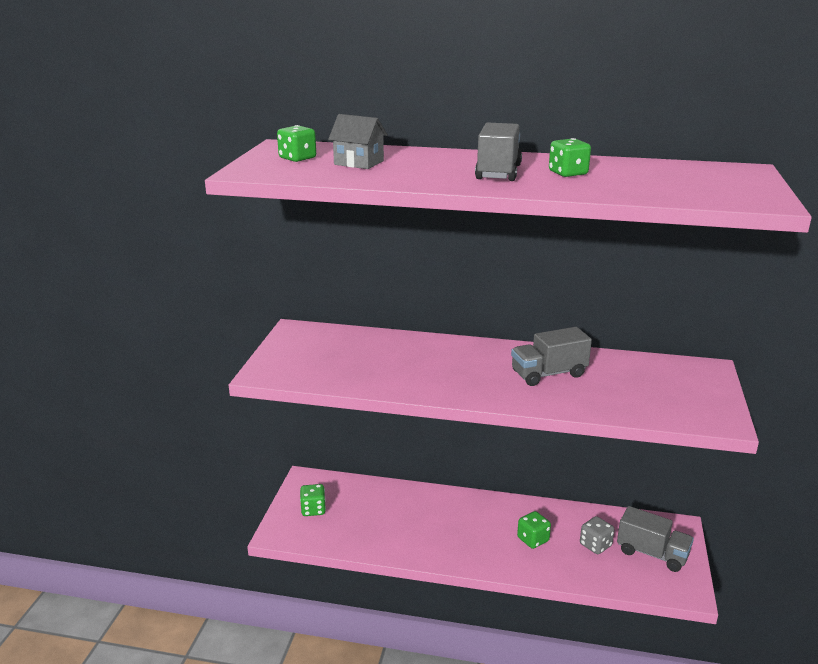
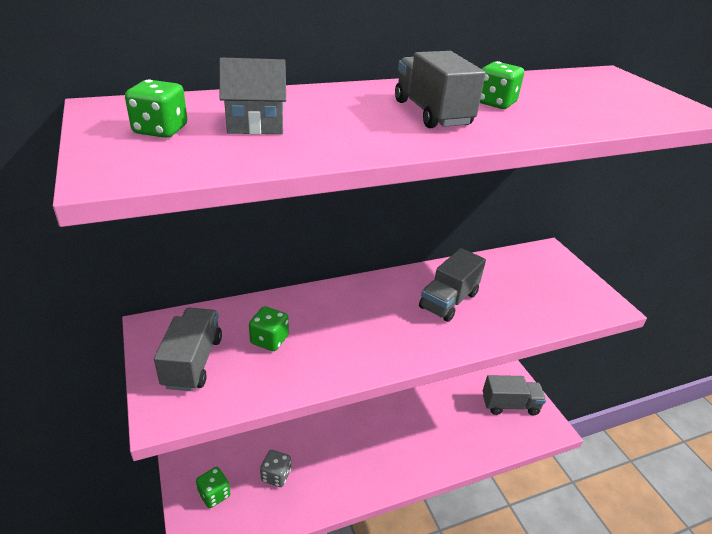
camera: 35 degrees left, 10 degrees up
green dice [517,511,551,549] -> green dice moved to [249,306,289,351]
grey dice [580,516,615,554] -> grey dice moved to [260,450,291,487]
none -> grey truck [154,308,222,391]

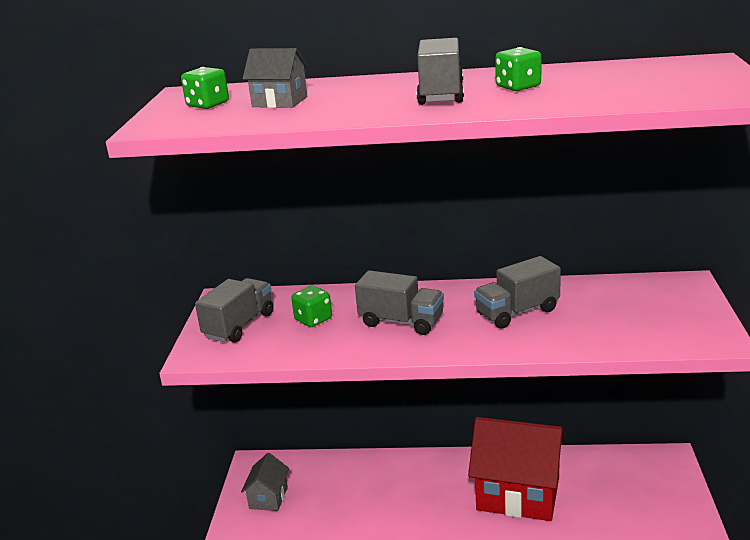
camera: 30 degrees right, 10 degrees down
green dice [196,467,230,508] -> grey house [241,453,289,511]
grey dice [260,450,291,487] -> none
grey truck [483,375,546,415] -> grey truck moved to [355,270,444,335]
none -> red house [468,417,566,521]

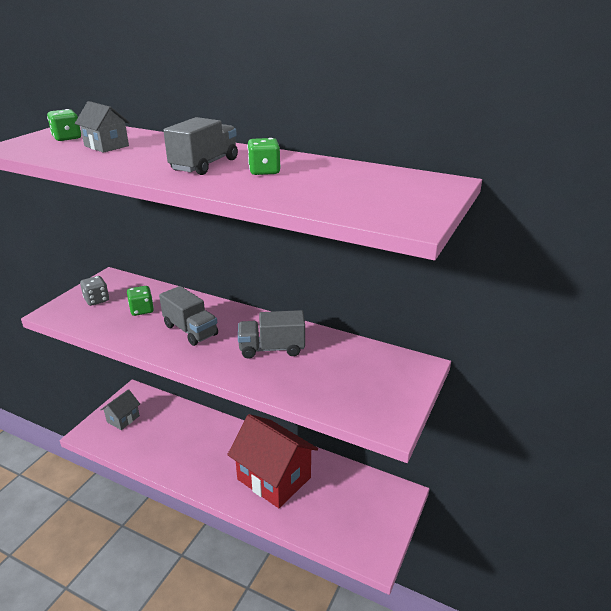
camera: 20 degrees right, 5 degrees up
grey truck [195,278,274,343] -> grey dice [80,276,109,306]

